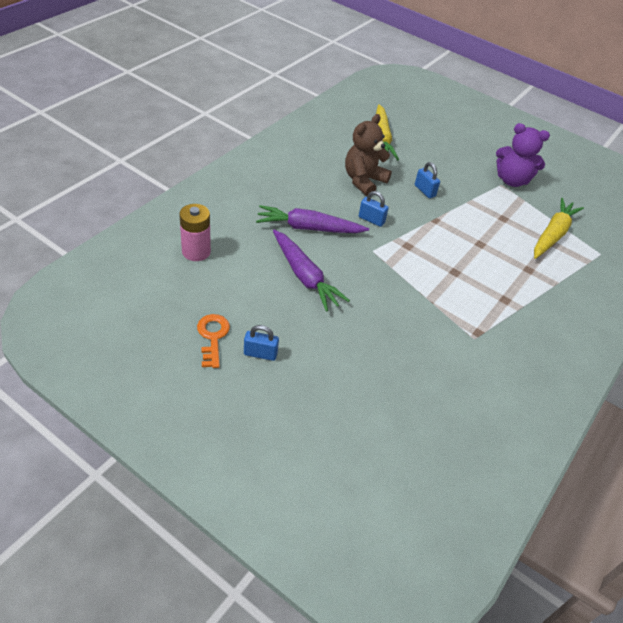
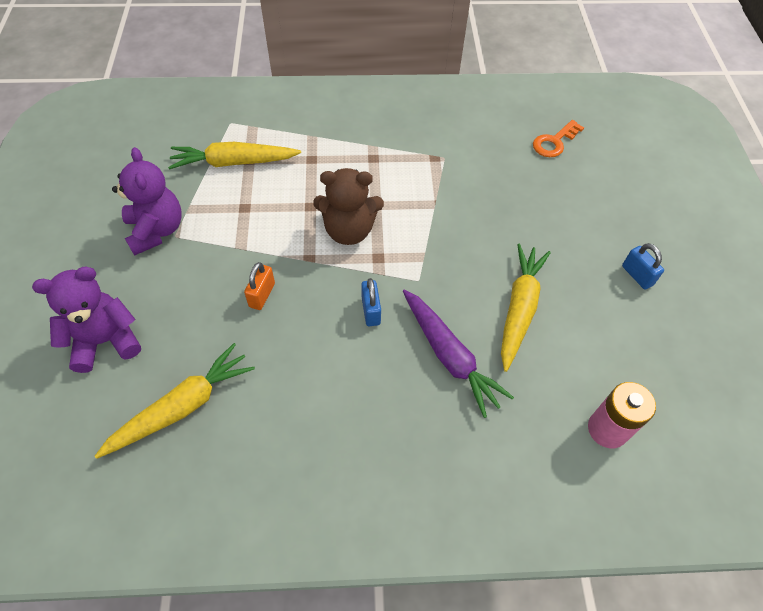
camera: 125 degrees left, 10 degrees up
orange key [197,314,230,368] -> orange key moved to [533,120,584,157]
purple carrot [273,230,350,312] -> yellow carrot [501,244,551,372]
brown teddy bear [345,114,392,196] -> brown teddy bear moved to [313,168,384,245]
blue padlock [415,162,440,198] -> orange padlock [244,262,275,310]
none -> purple teddy bear [32,266,141,373]

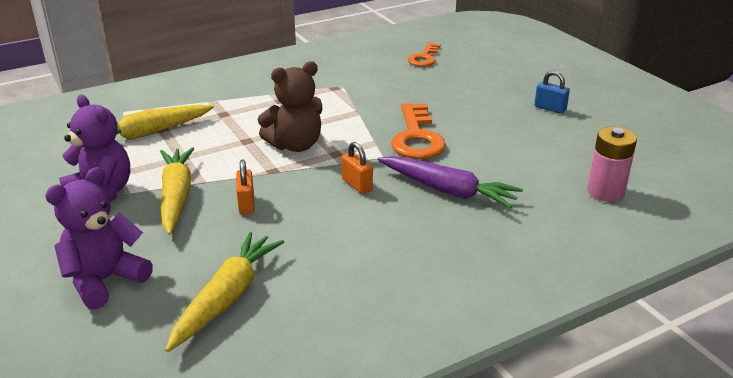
camera: 25 degrees left, 25 degrees down
blue padlock [361,278,381,326] -> orange padlock [342,142,373,194]
yellow carrot [501,244,551,372] -> yellow carrot moved to [160,147,194,235]
none -> orange key [391,103,446,159]

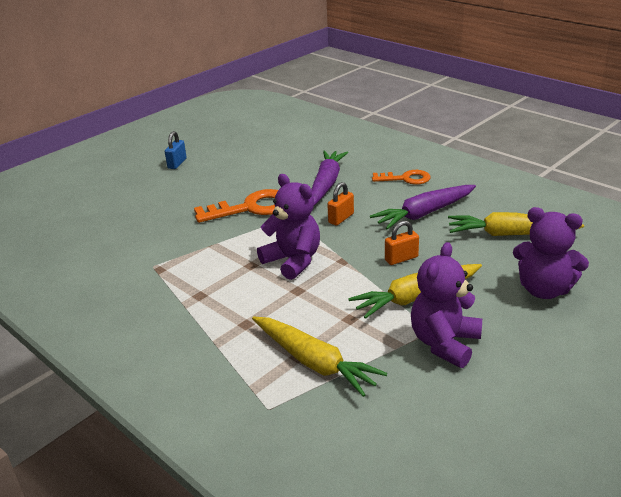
camera: 105 degrees left, 0 degrees up
brown teddy bear [257,61,322,152] -> purple teddy bear [257,174,320,280]
orange key [408,43,441,67] -> orange key moved to [372,170,430,185]
pink battery [587,127,637,202] -> none
none -> purple carrot [370,185,476,230]

